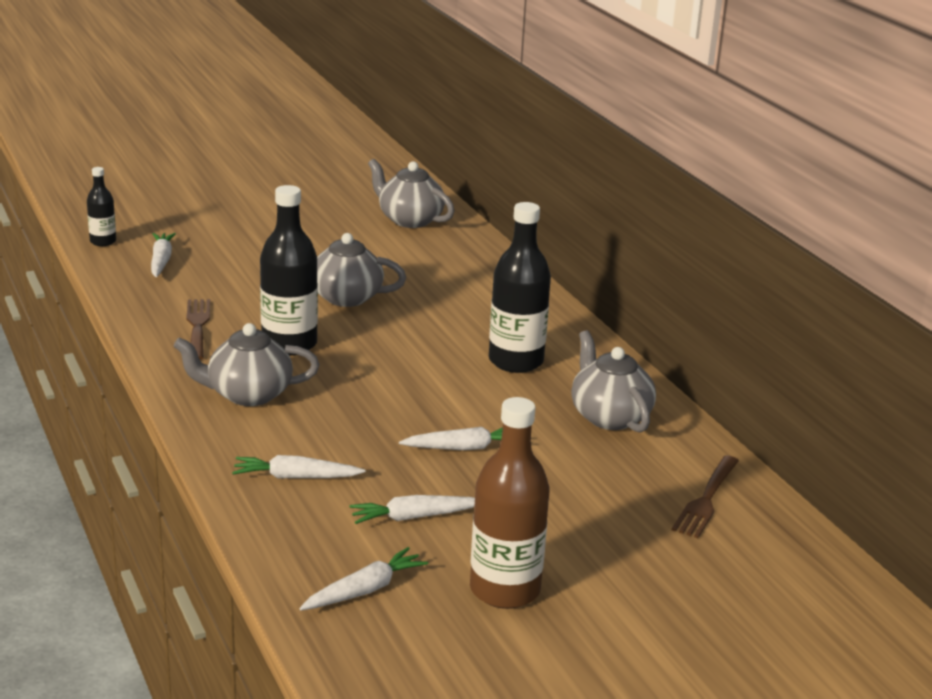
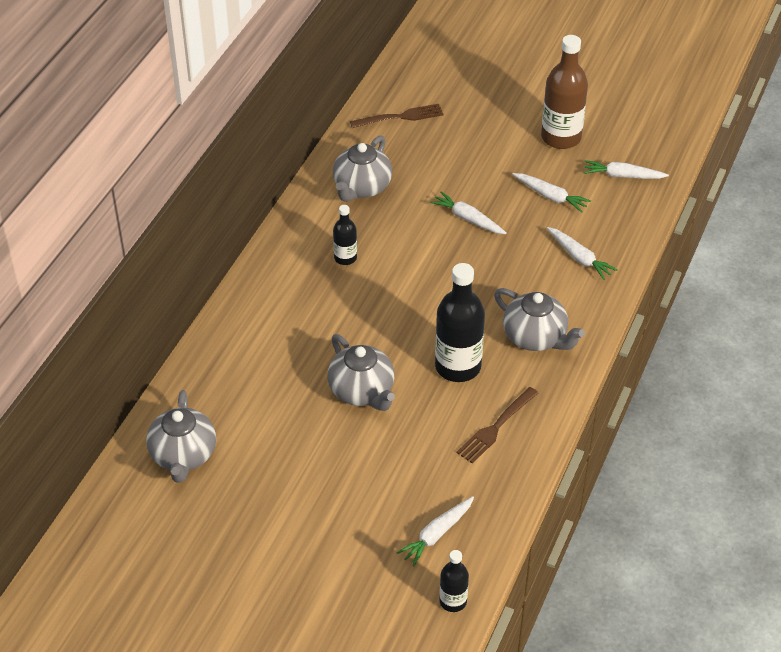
camera: 130 degrees left, 20 degrees up
black bottle [489,202,551,373] -> black bottle [333,205,357,265], size x0.53

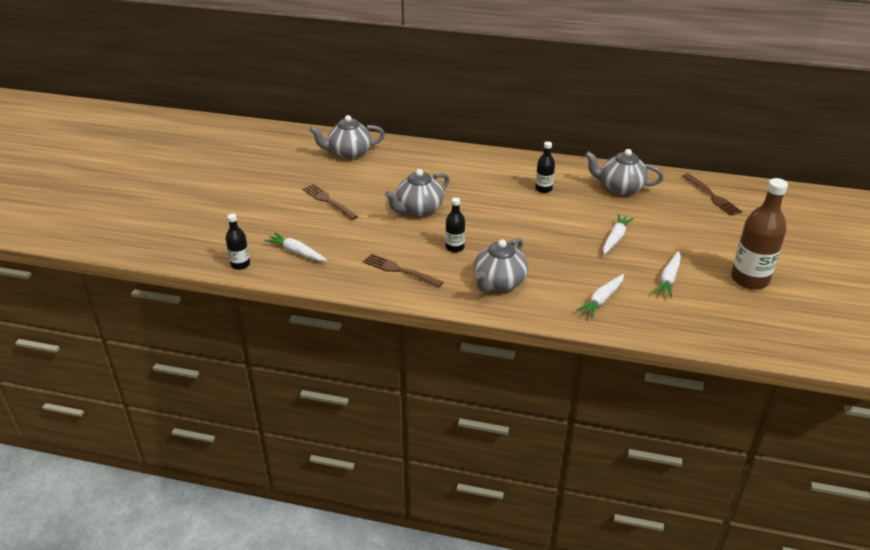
camera: 80 degrees right, 10 degrees down
black bottle [435,263,485,382] -> black bottle [445,197,465,253], size x0.53
white carrot [583,160,669,179] -> none
none -> brown fork [302,184,358,220]

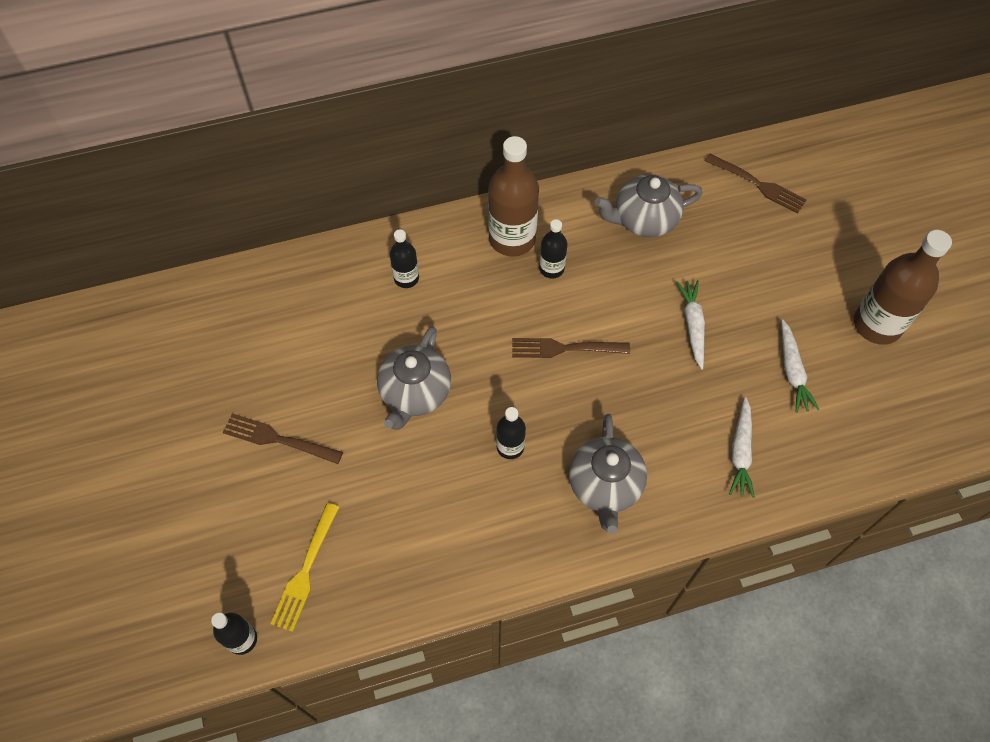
camera: 30 degrees left, 25 degrees up
white carrot [264,232,327,261] -> yellow fork [271,503,340,632]
grey teapot [309,115,385,159] -> none
brown fork [363,253,443,287] -> brown fork moved to [512,338,630,358]
none -> black bottle [390,229,419,288]
none -> brown bottle [488,136,539,257]

